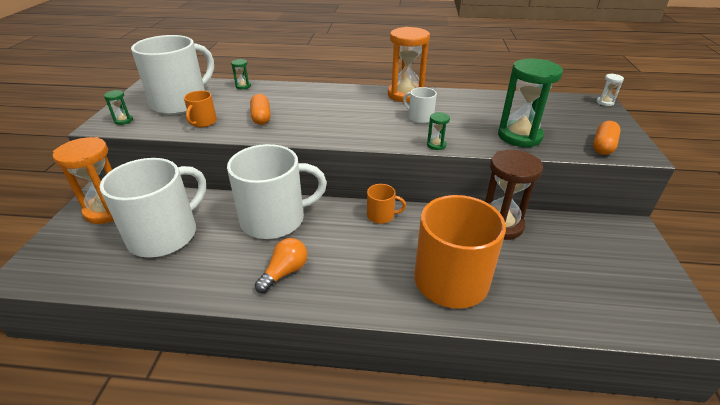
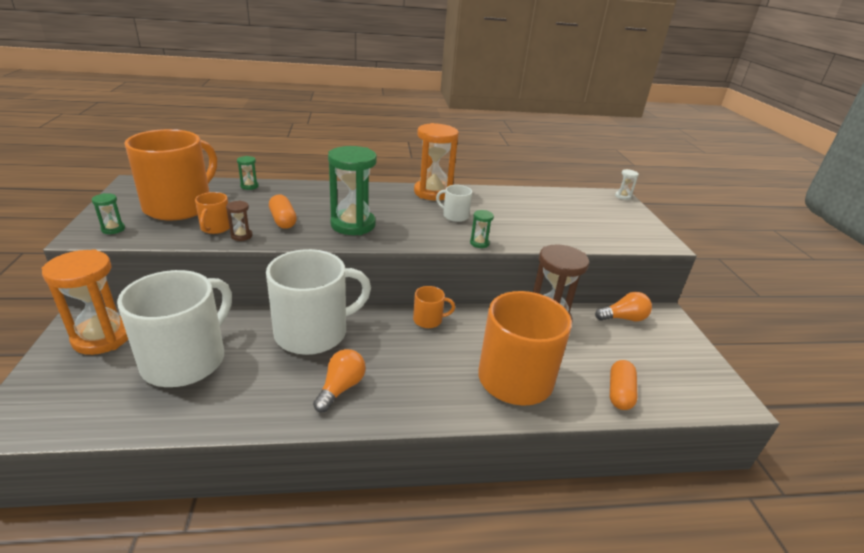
camera: 15 degrees left, 5 degrees down
white mug [131,35,214,115] -> orange mug [124,129,217,220]
green hourglass [498,59,563,147] -> green hourglass moved to [328,146,377,235]
orange capsule [593,121,621,155] -> orange capsule moved to [610,360,637,410]
none -> brown hourglass [226,201,252,241]
none -> orange light bulb [595,292,652,321]

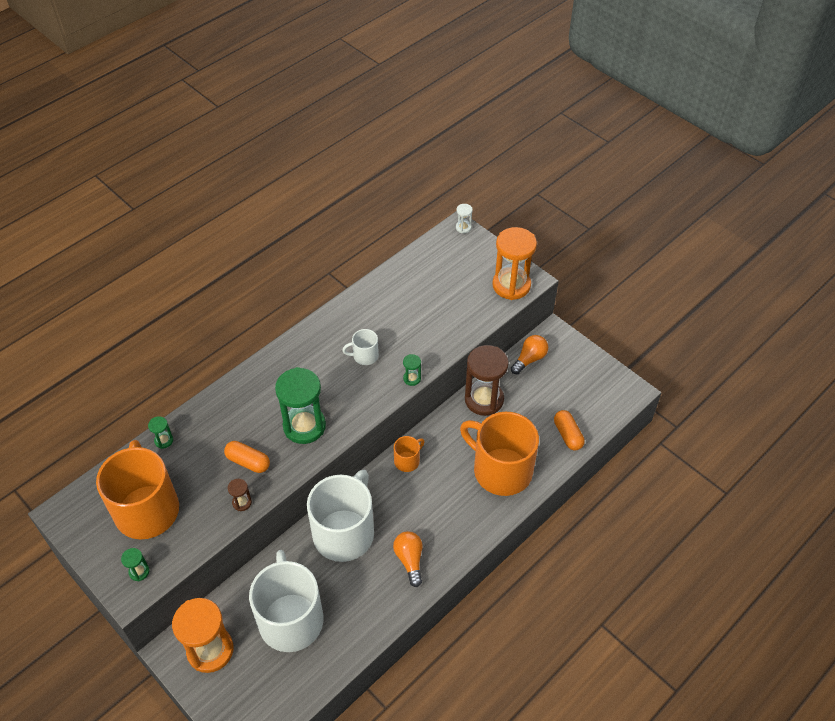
camera: 35 degrees left, 20 degrees up
orange mug [195,192,230,234] -> none
orange hourglass [414,123,459,201] -> orange hourglass moved to [492,227,537,300]

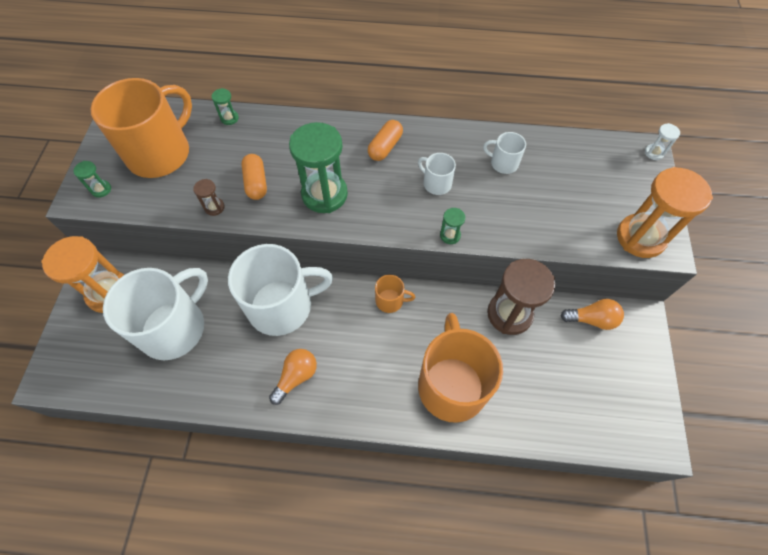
camera: 50 degrees right, 10 degrees up
orange capsule [554,410,585,451] -> orange capsule moved to [368,120,403,161]
none -> white mug [483,132,526,174]

